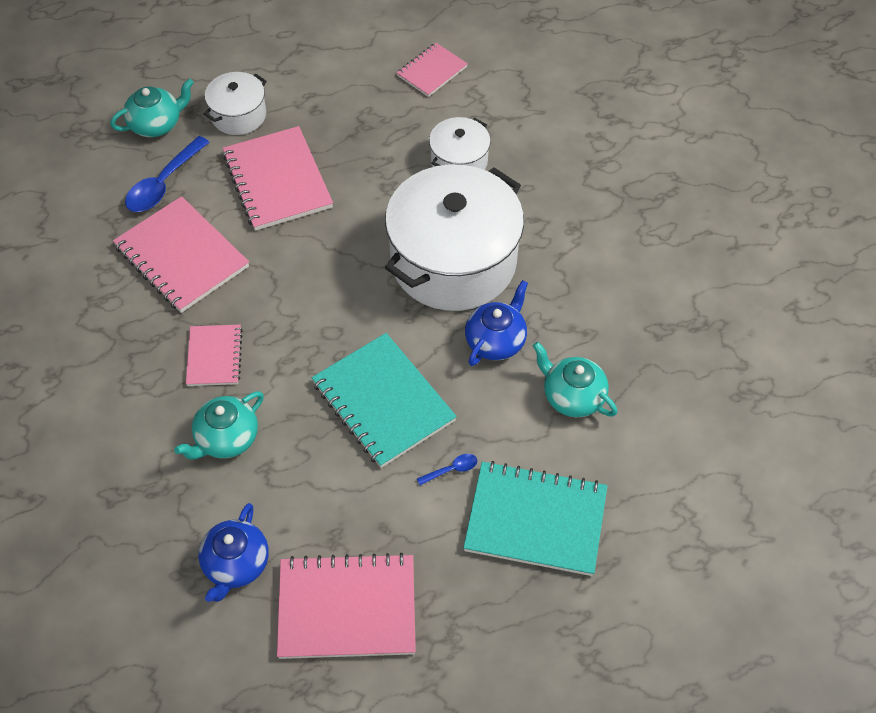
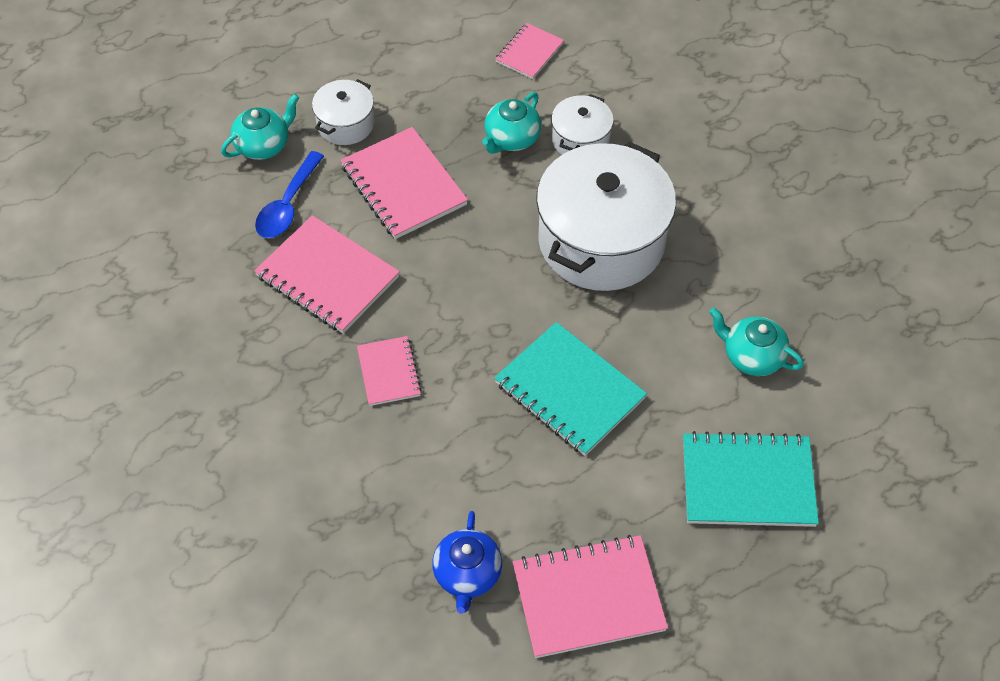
camera: 10 degrees left, 0 degrees up
turquoise teapot [174,391,264,460] -> turquoise teapot moved to [482,92,541,154]
blue spoon [417,454,478,485] -> none
blue teapot [465,280,528,366] -> none

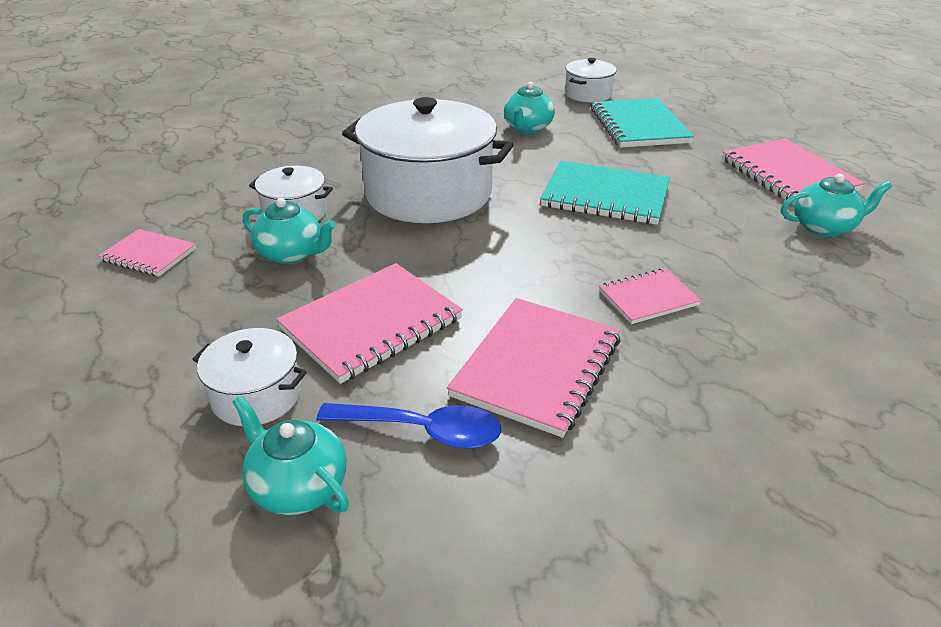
camera: 100 degrees left, 20 degrees down
blue teapot [433,511,502,614] -> turquoise teapot [781,174,892,237]
turquoise notebook [494,322,647,456] -> turquoise notebook turned 75 degrees clockwise [540,161,670,225]
none -> white pot [565,58,616,102]

